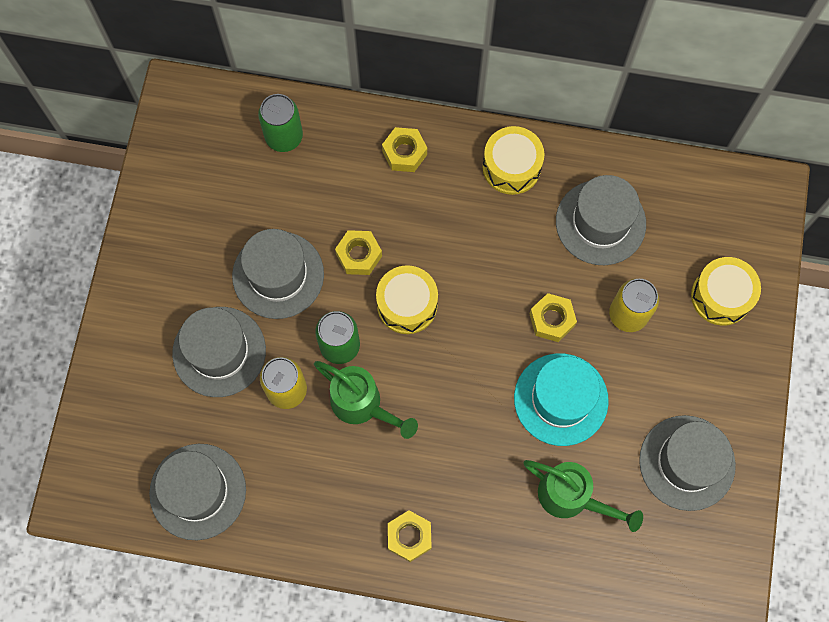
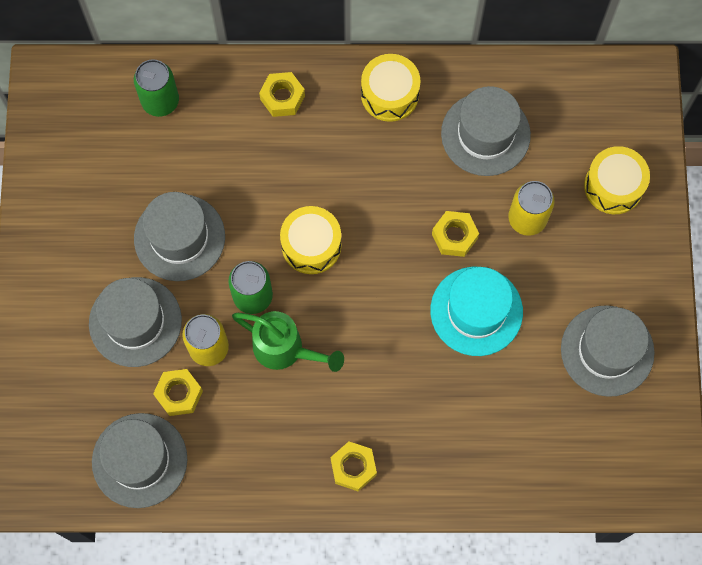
camera: 10 degrees left, 0 degrees up
yellow nut [335,230,382,275] -> yellow nut moved to [153,369,203,416]
green watering can [524,460,643,532] -> none

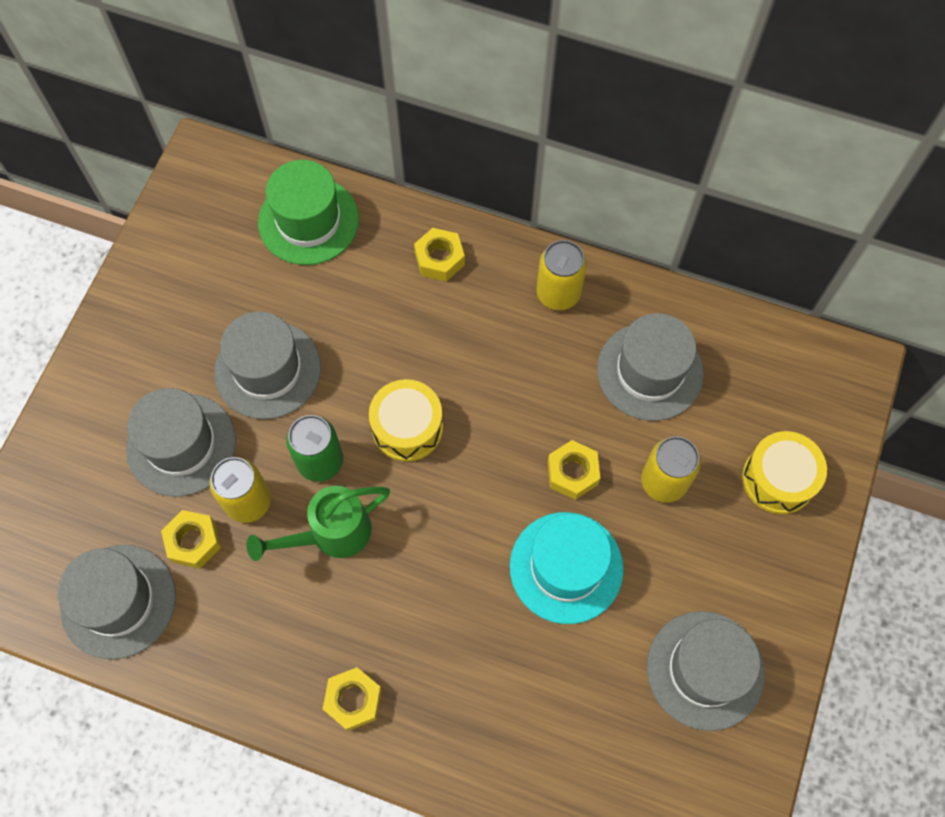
camera: 20 degrees right, 5 degrees down
green can [134,59,179,117] -> green hat [258,160,359,265]
green watering can [232,311,344,372] -> green watering can turned 105 degrees clockwise [246,486,390,561]
yellow drum [361,54,420,122] -> yellow can [536,240,587,310]

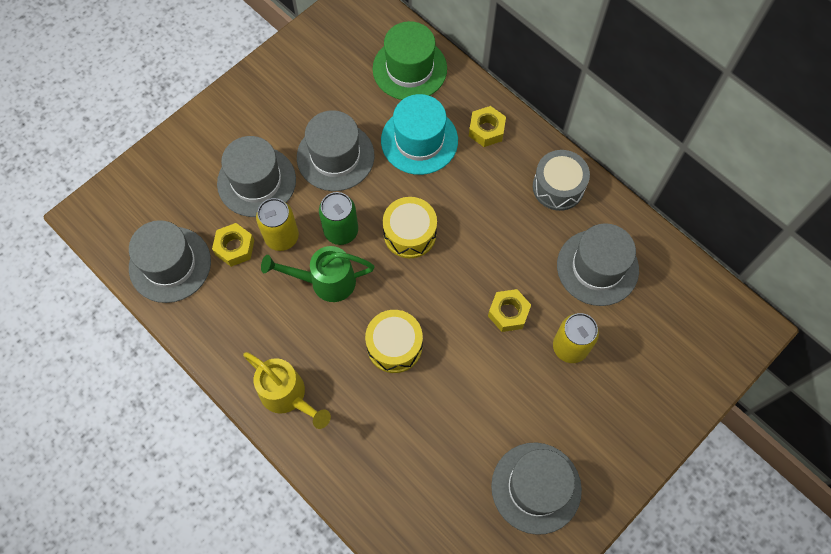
camera: 25 degrees right, 0 degrees up
yellow nut [323,667,382,731] -> yellow watering can [243,352,331,429]
turquoise hat [510,512,624,624] -> turquoise hat moved to [381,94,458,175]
yellow can [536,240,587,310] -> grey drum [533,150,590,211]
yellow drum [742,431,827,514] -> yellow drum moved to [365,310,423,373]

